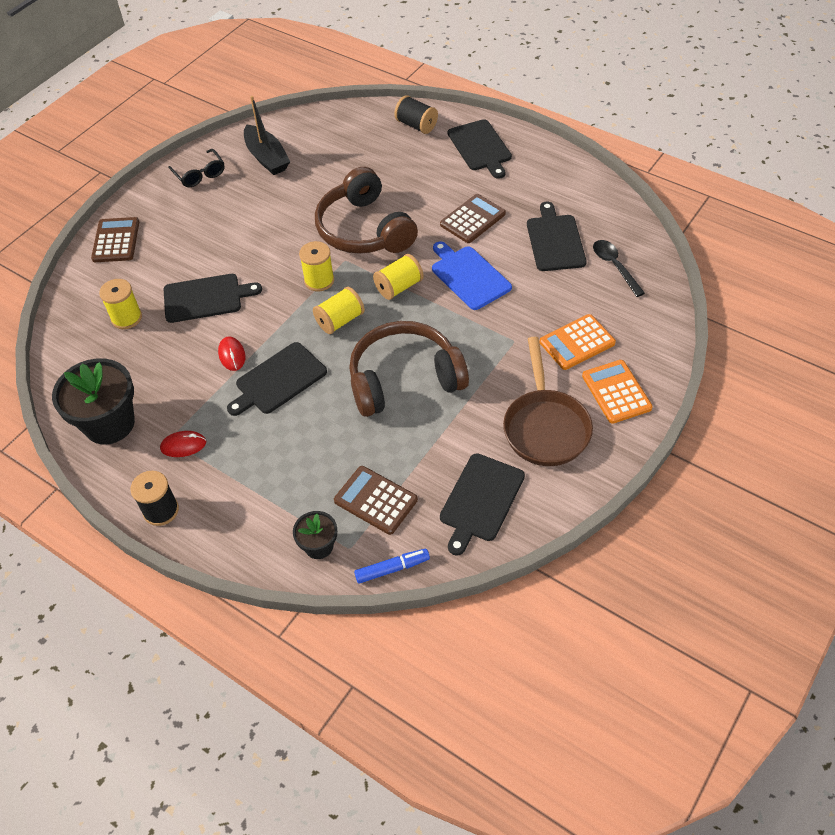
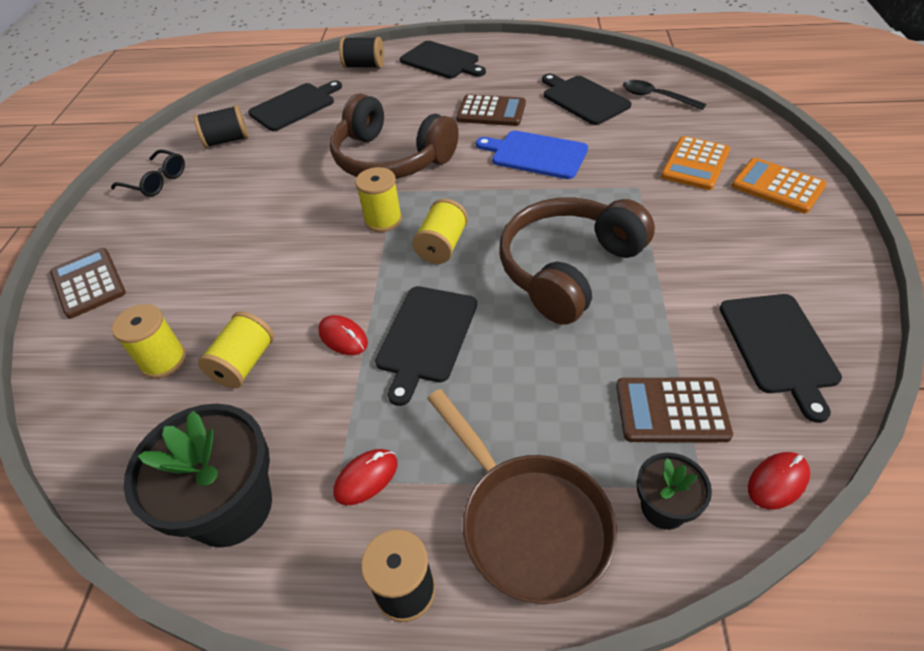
camera: 30 degrees left, 5 degrees down
black cutting board [164,274,262,323] -> black cutting board moved to [248,80,342,131]
black boat [244,96,290,175] -> black spool [193,105,249,148]
blue marker [354,549,430,584] -> red mouse [748,452,810,510]
yellow spool [373,254,424,300] -> yellow spool moved to [198,312,274,389]
brown calculator [440,194,506,243] -> brown calculator turned 90 degrees clockwise [456,94,526,126]
brown pan [503,337,593,466] -> brown pan moved to [427,389,617,604]

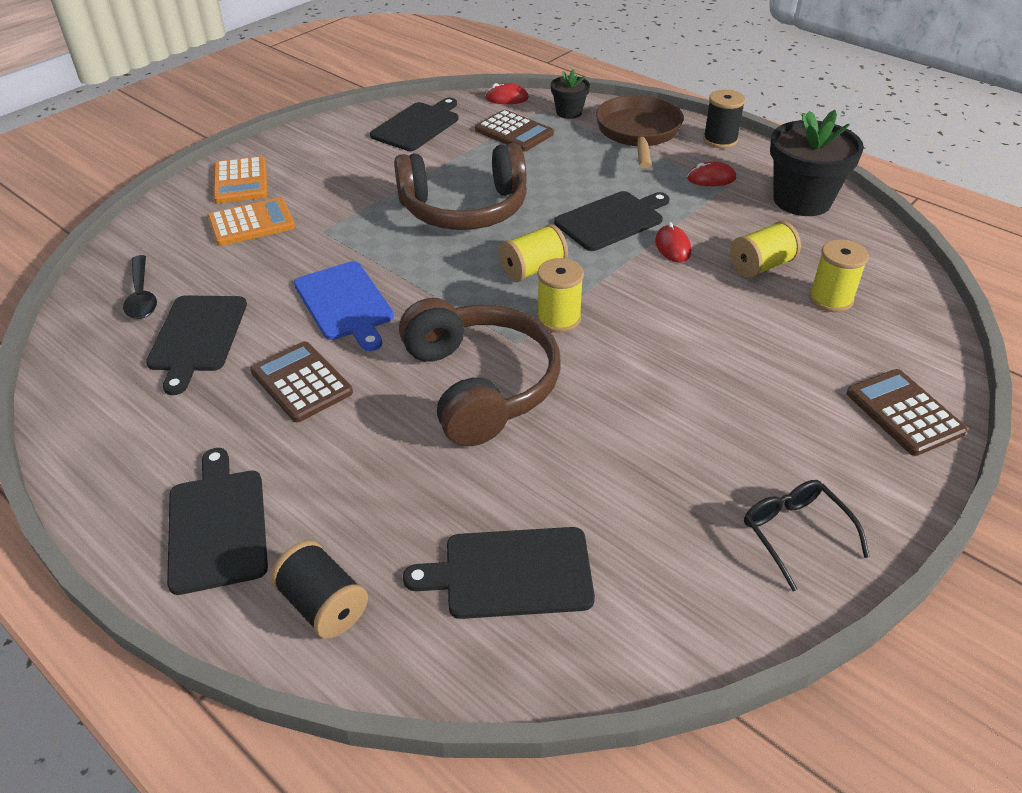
camera: 145 degrees left, 5 degrees down
brown calculator [50,248,126,319] -> brown calculator turned 150 degrees clockwise [847,369,967,456]
black spool [193,105,249,148] -> none

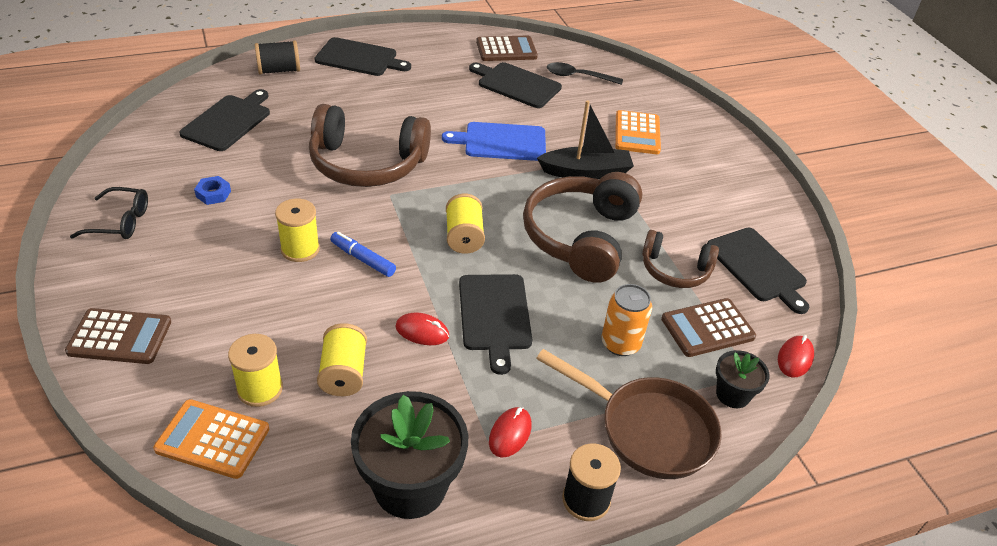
camera: 115 degrees right, 0 degrees up
orange calculator [213,156,268,203] -> orange calculator moved to [153,399,269,479]
brown calculator [250,341,353,422] -> brown calculator moved to [476,35,538,61]
yellow spool [537,258,584,332] -> yellow spool moved to [275,199,320,262]
none -> blue nut [194,176,231,205]
none -> blue marker [330,232,396,277]
none -> black boat [537,100,634,179]
none -> orange can [602,284,652,356]
none -> brown headphones [642,230,719,288]

